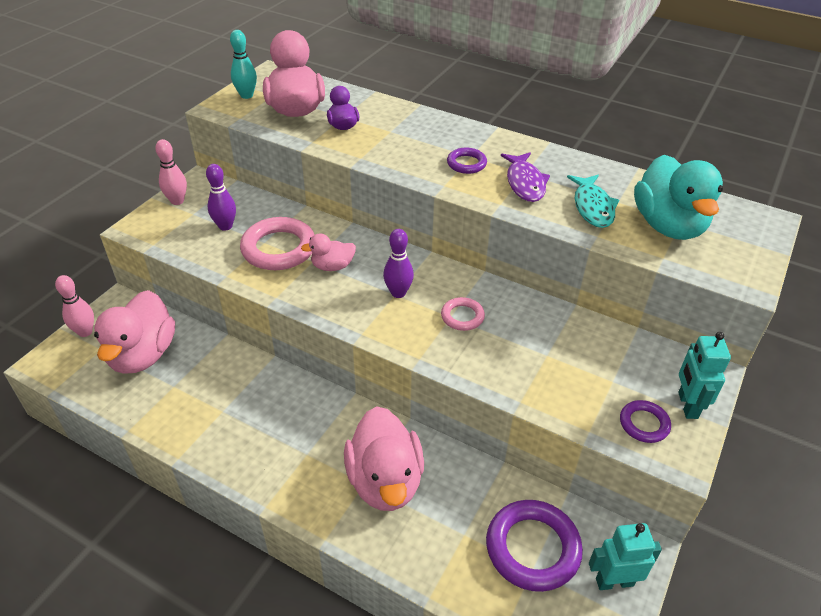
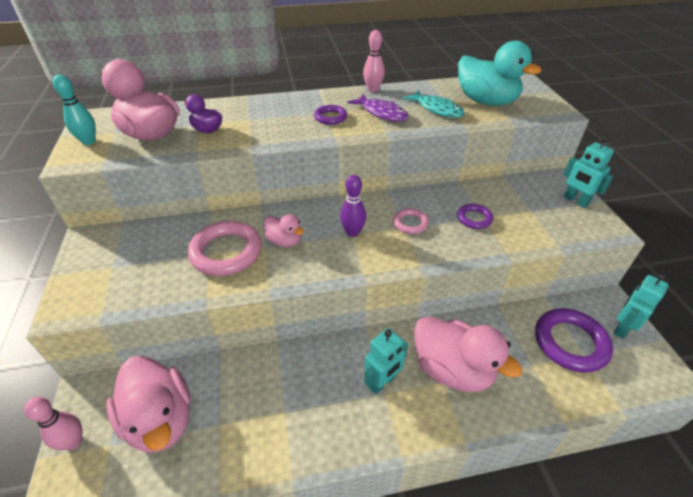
camera: 40 degrees left, 0 degrees up
pink bowling pin [155,139,187,205] -> pink bowling pin moved to [363,30,385,92]
purple bowling pin [206,164,236,231] -> none
pink duck [301,233,356,271] -> pink duck turned 90 degrees counterclockwise [264,215,304,247]
purple ring [620,400,671,443] -> purple ring moved to [457,204,493,229]
none -> turquoise robot [364,328,408,394]

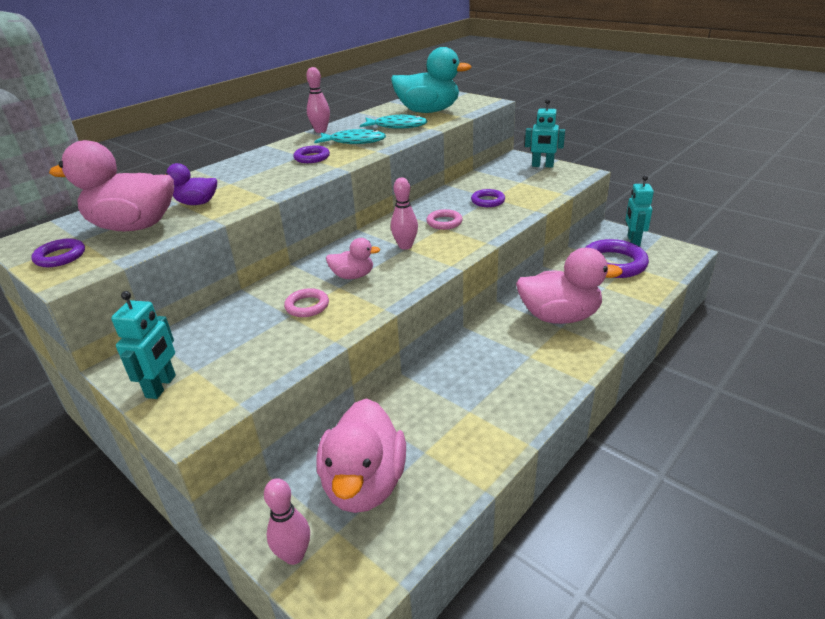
camera: 35 degrees left, 10 degrees down
turquoise bowling pin [53,75,96,145] -> purple ring [31,238,85,267]
pink duck [106,356,190,453] -> pink duck turned 75 degrees clockwise [316,398,406,513]
pink ring [188,221,262,276] -> pink ring [284,288,329,317], size x0.53
purple bowling pin [340,175,366,237] -> pink bowling pin [391,178,418,250]
purple fish [347,94,408,122] -> turquoise fish [314,129,386,144]
turquoise robot [364,328,408,394] -> turquoise robot moved to [111,291,176,399]

